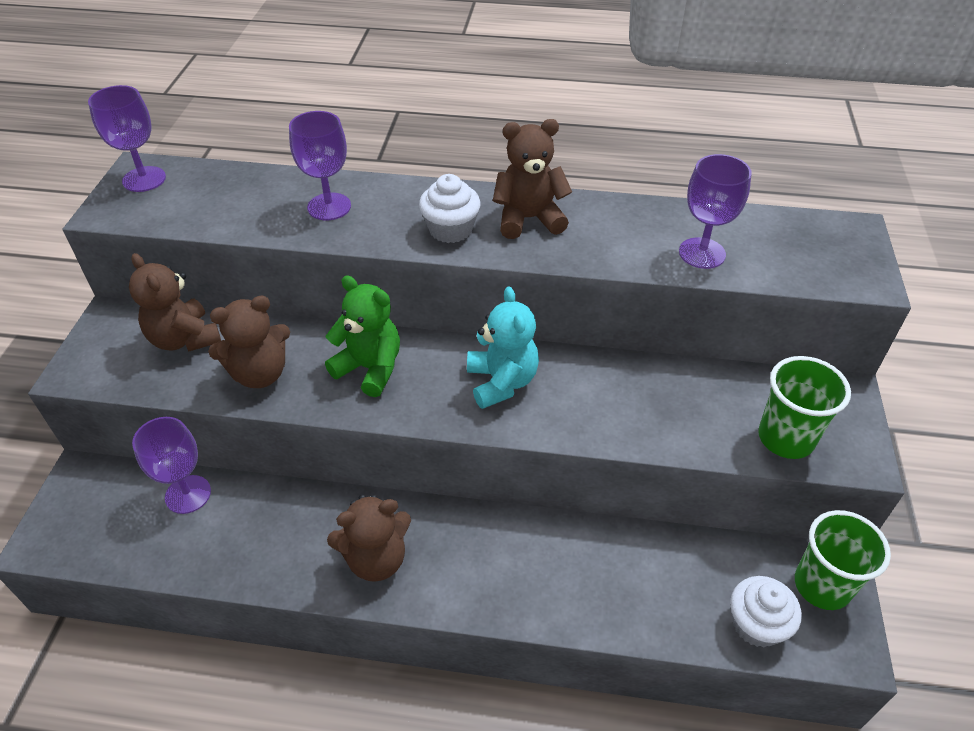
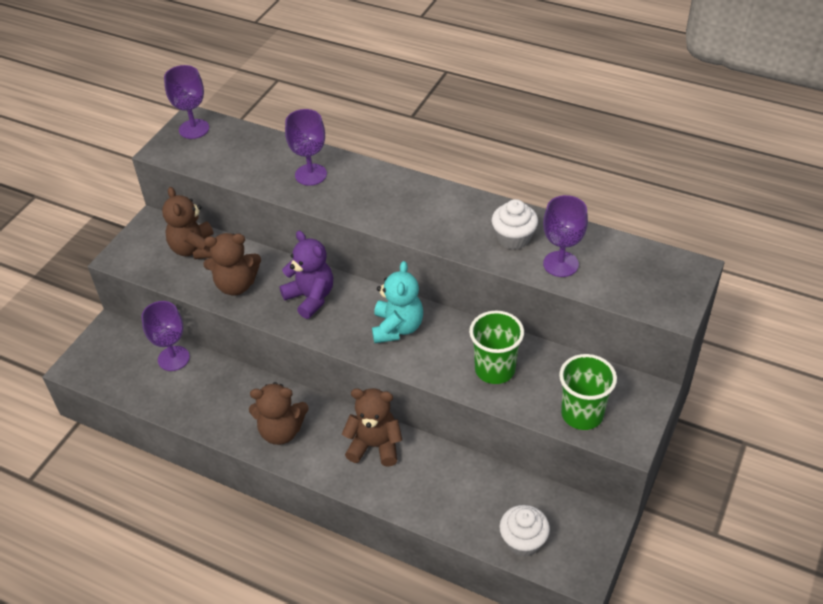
camera: 20 degrees right, 0 degrees up
green teddy bear [325,275,400,397] -> purple teddy bear [279,231,333,319]
white cupcake [419,174,480,243] -> white cupcake moved to [492,199,538,250]
brown teddy bear [493,119,572,239] -> brown teddy bear moved to [342,388,402,467]
green cup [795,510,891,610] -> green cup moved to [469,311,524,384]

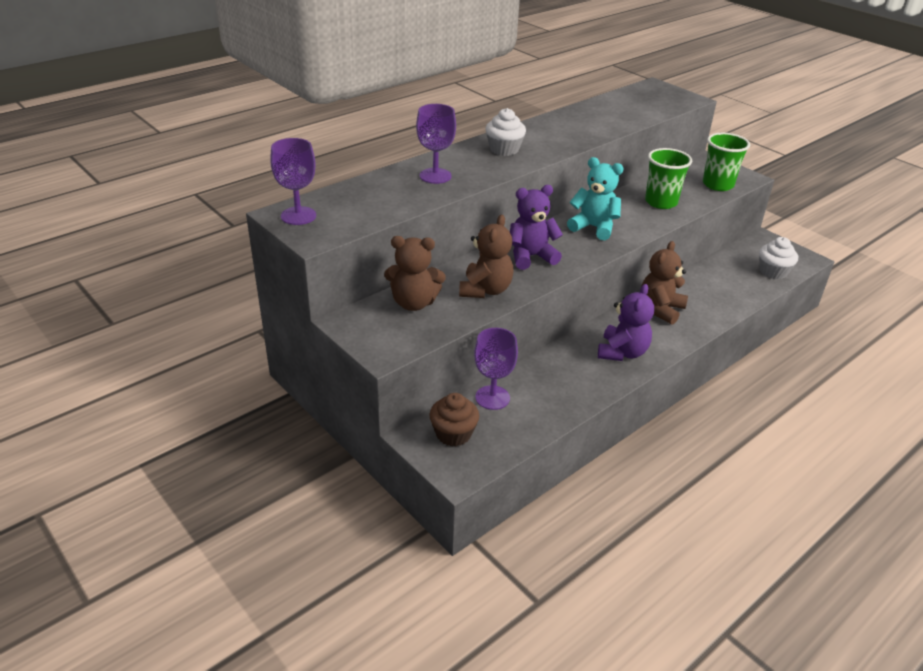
camera: 70 degrees left, 10 degrees down
brown teddy bear [249,382,309,445] -> purple teddy bear [598,284,654,361]
white cupcake [492,199,538,250] -> white cupcake moved to [485,108,526,156]
purple goblet [543,195,588,277] -> none
none -> brown cupcake [429,393,479,446]

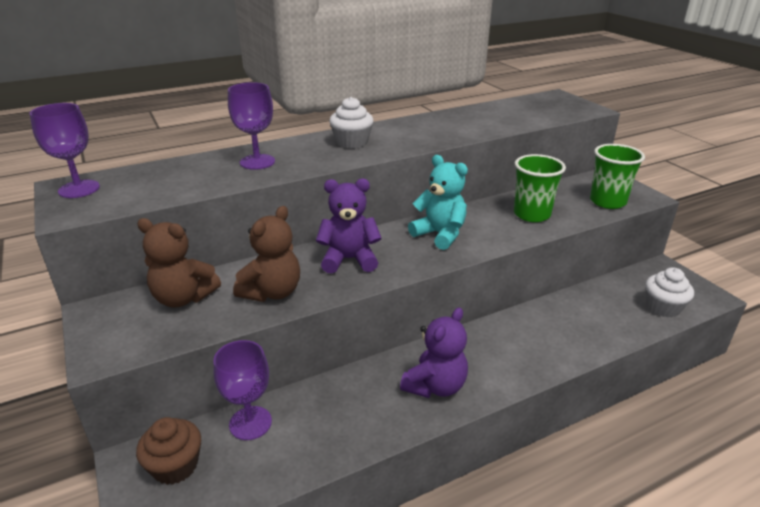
camera: 15 degrees right, 5 degrees down
brown teddy bear [641,241,688,325] -> none

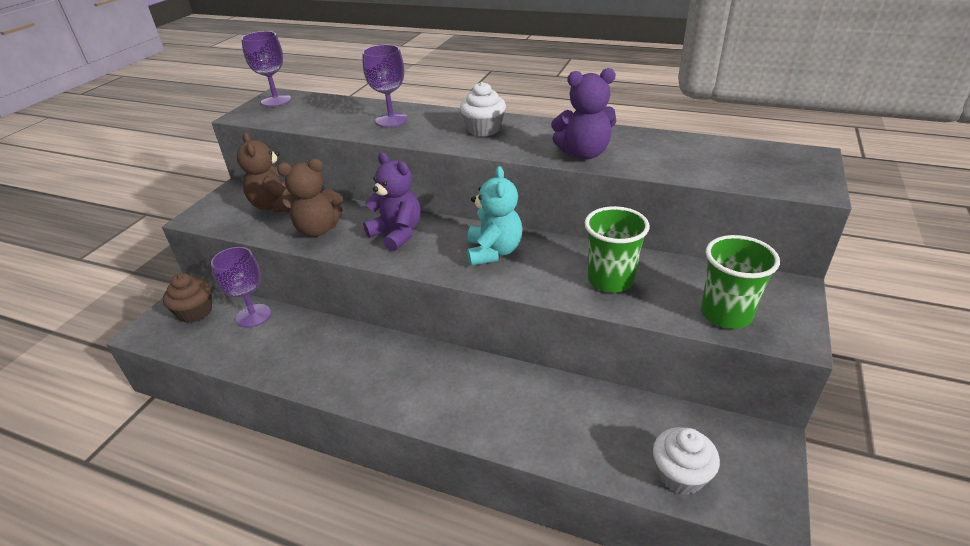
camera: 50 degrees right, 5 degrees up
purple teddy bear [400,307,468,398] -> purple teddy bear moved to [551,68,616,159]

